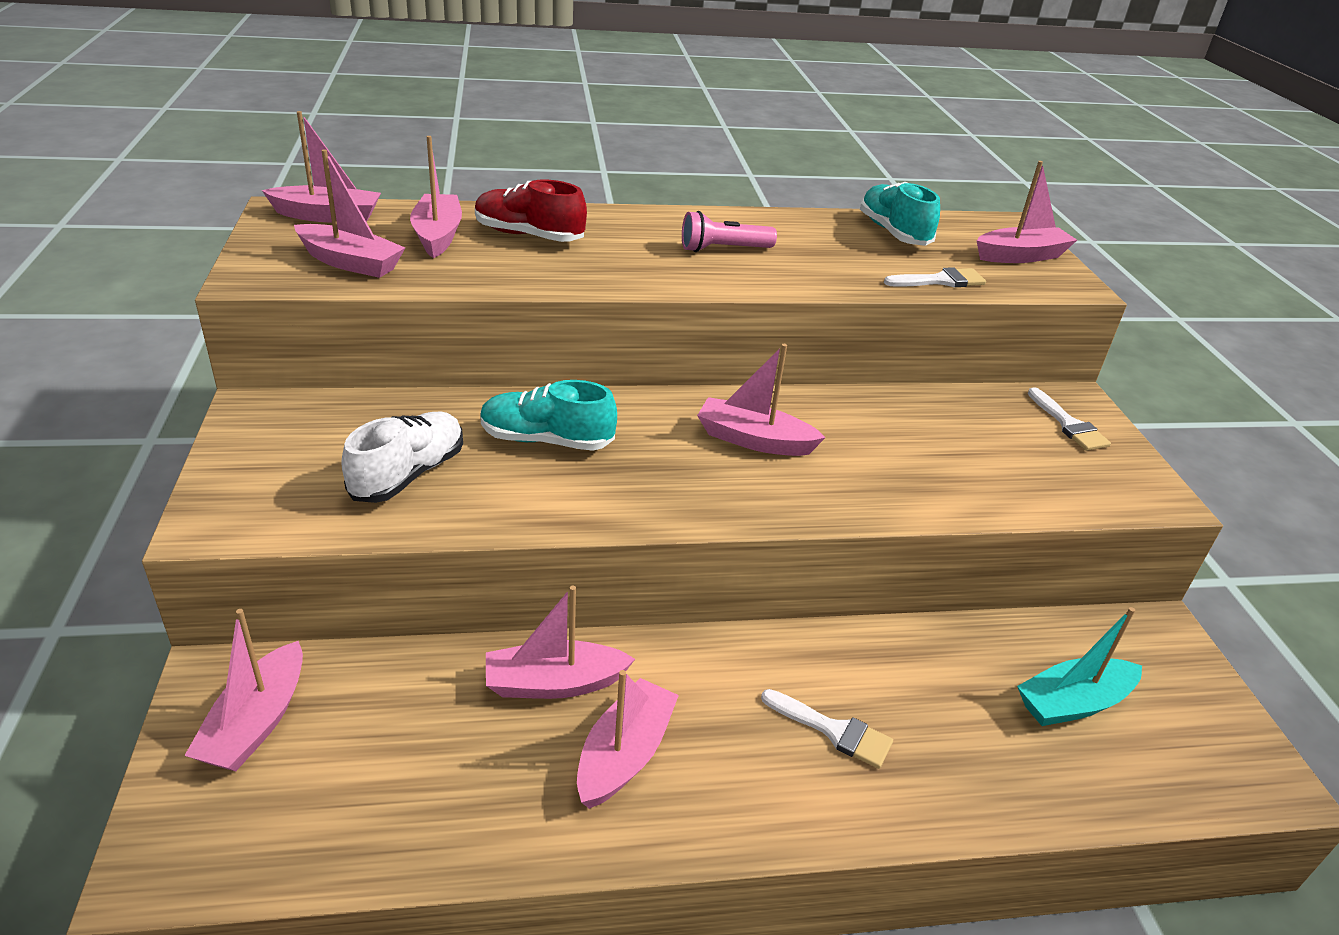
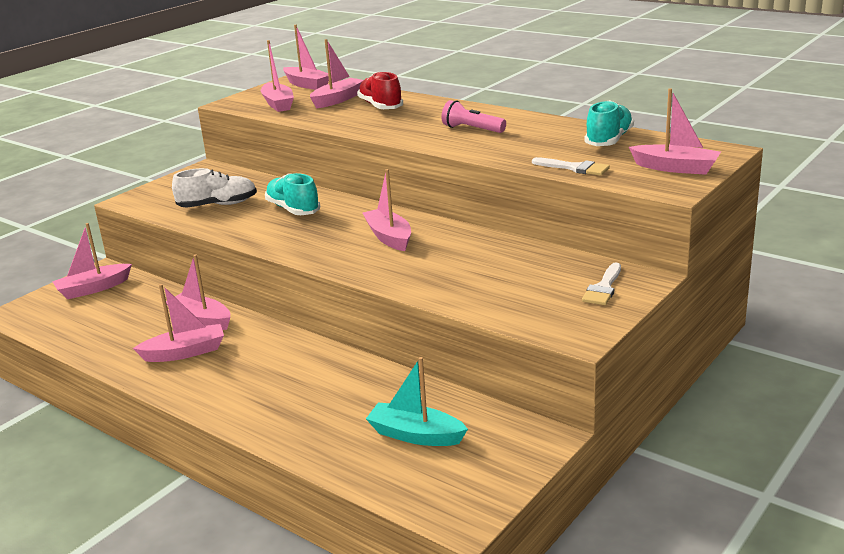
camera: 50 degrees right, 10 degrees down
white brush [761,689,893,769] -> none

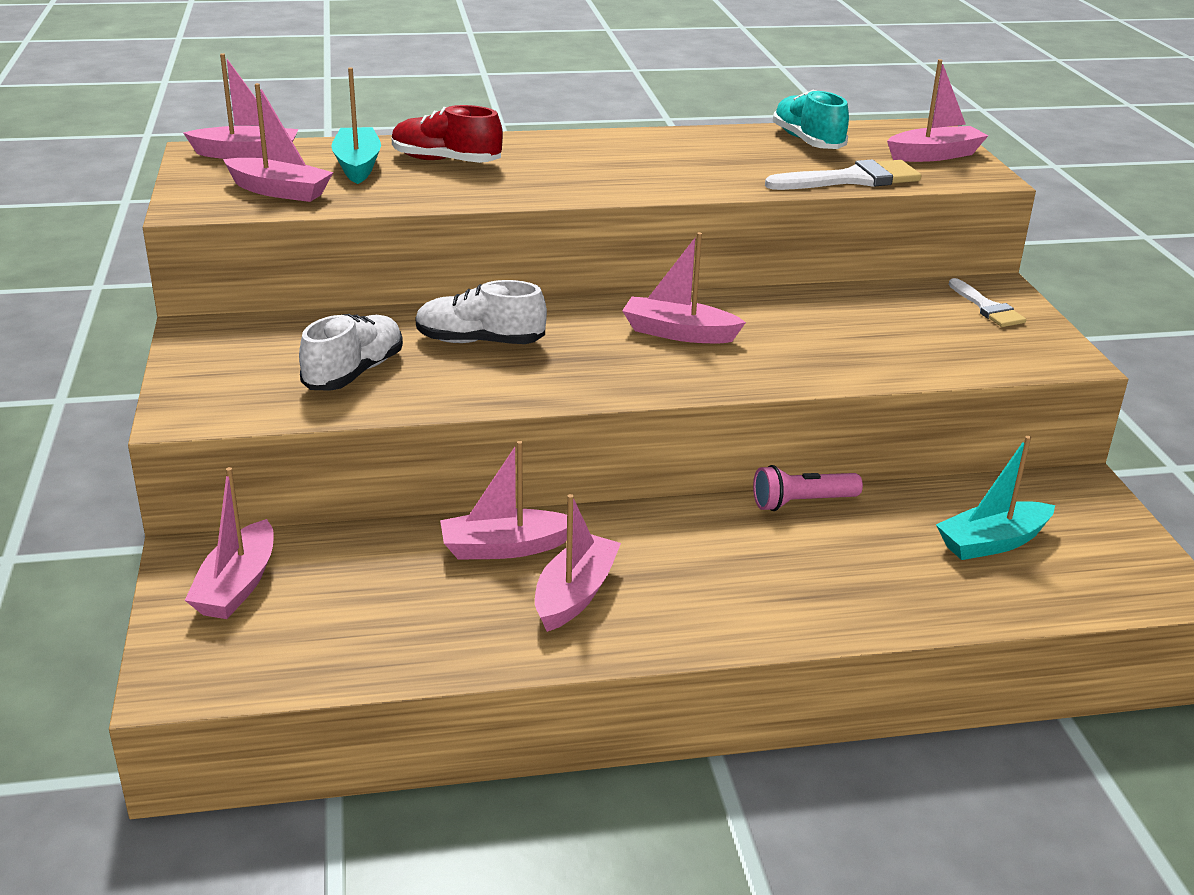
camera: 50 degrees left, 5 degrees up
turquoise shoe [265,173,320,215] -> white shoe [415,280,547,344]
pink boat [310,39,363,109] -> turquoise boat [331,67,381,184]
pink flashlight [441,100,506,133] -> pink flashlight moved to [753,465,863,511]
white brush [532,157,610,176] -> white brush [765,159,921,190], size x1.55

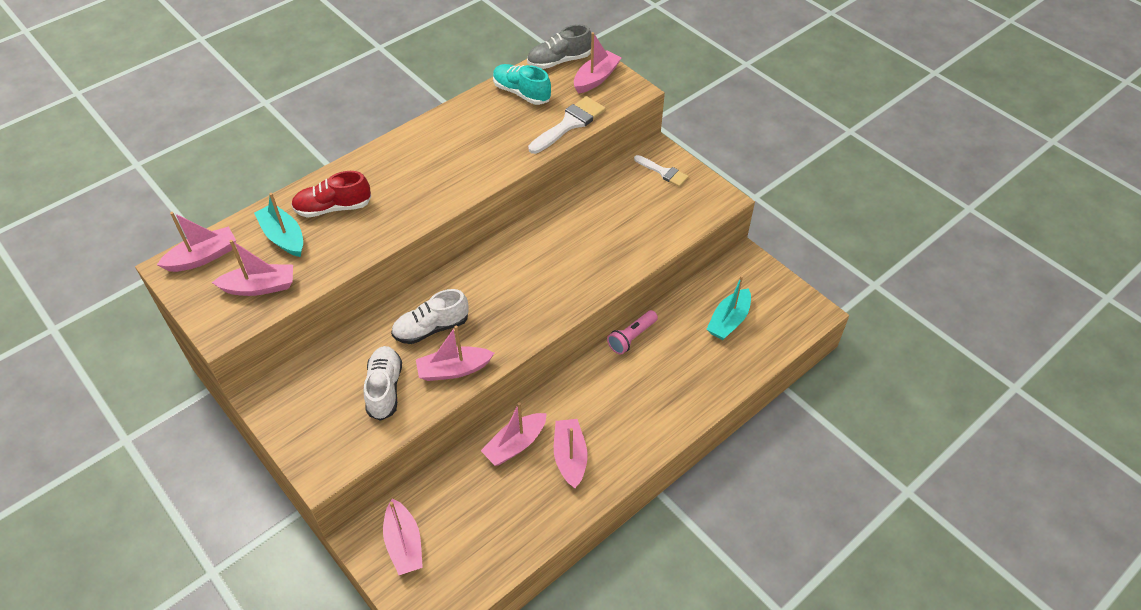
camera: 30 degrees left, 20 degrees up
pink boat [622,232,746,343] -> pink boat moved to [416,325,494,381]
none -> grey shoe [527,24,592,69]

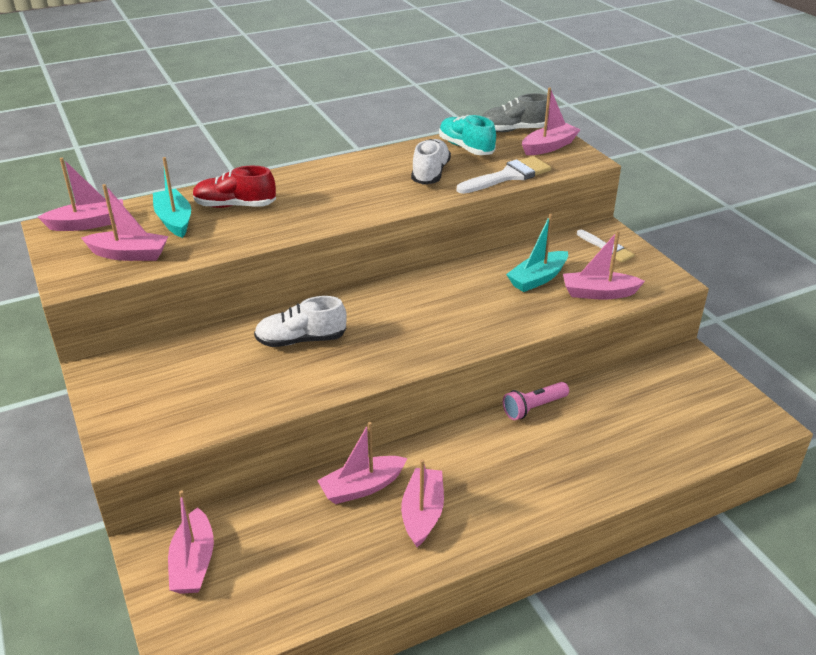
camera: 15 degrees right, 15 degrees down
white shoe [364,346,402,421] -> white shoe moved to [411,139,451,185]
pink boat [416,325,494,381] -> pink boat moved to [563,231,645,300]
turquoise boat [707,275,751,340] -> turquoise boat moved to [506,214,568,292]

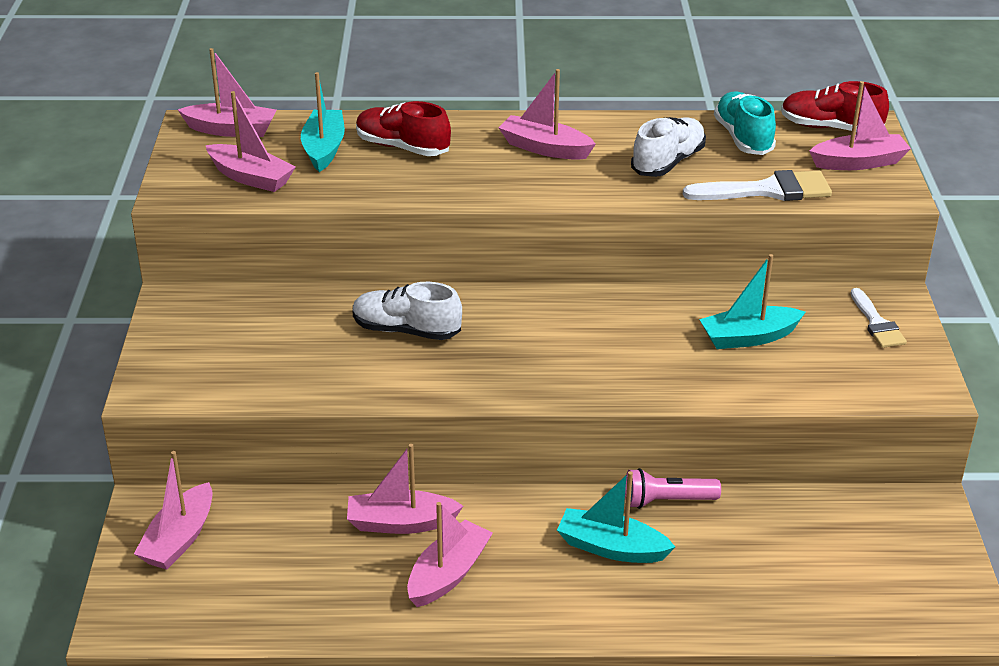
camera: 25 degrees right, 0 degrees up
grey shoe [482,93,547,132] -> red shoe [781,81,889,131]
pink boat [563,231,645,300] -> pink boat moved to [499,69,596,160]
none -> turquoise boat [557,471,675,563]

